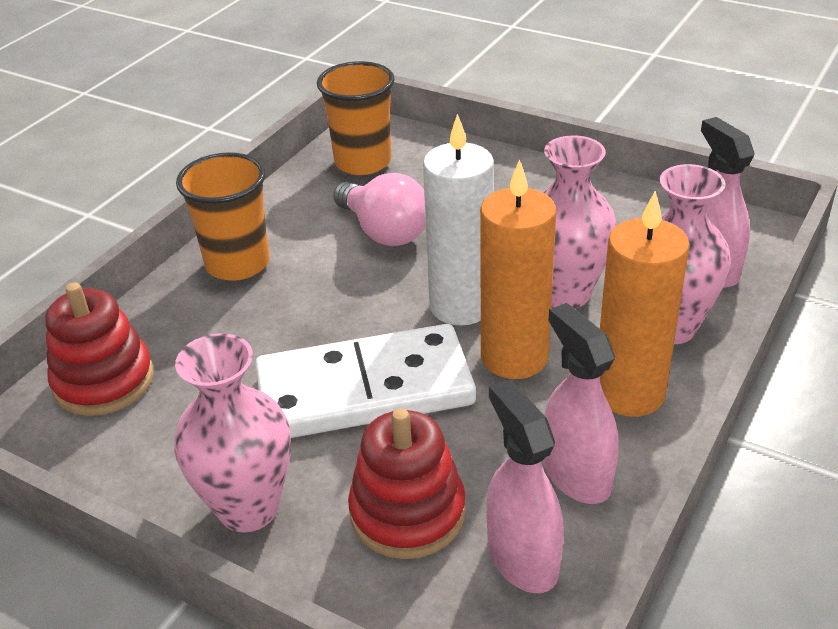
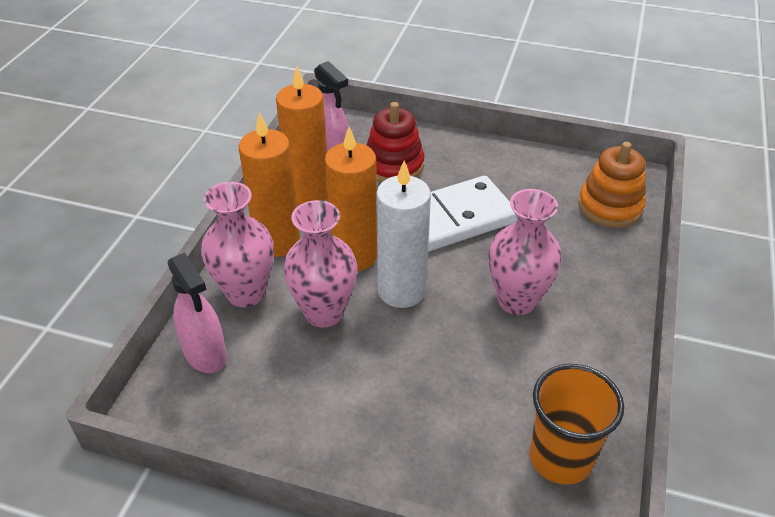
camera: 165 degrees right, 5 degrees up
red stacking toy [45,283,154,416] -> orange stacking toy [578,142,646,228]
pink vase [174,333,291,533] -> pink vase moved to [489,189,562,315]
orange cup [176,152,270,281] -> none
pink light bulb [333,173,426,246] -> none
pink spray bottle [543,303,619,504] -> orange candle [276,66,327,205]

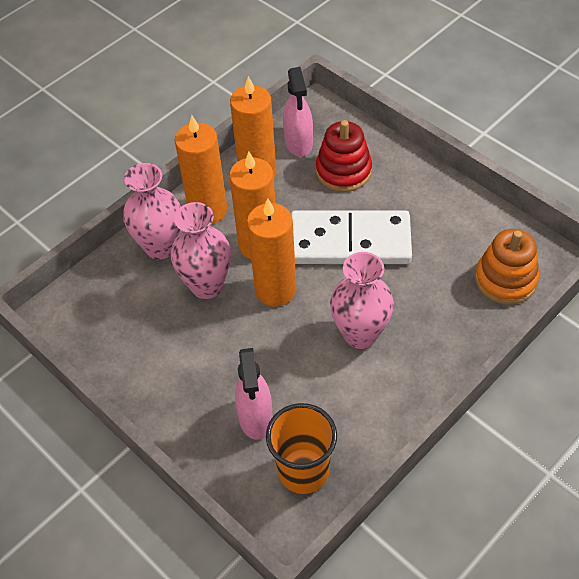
camera: 30 degrees right, 10 degrees up
pink spray bottle [167,252,227,373] -> pink spray bottle moved to [235,348,273,440]
white candle [376,160,431,308] -> orange candle [247,199,296,307]

